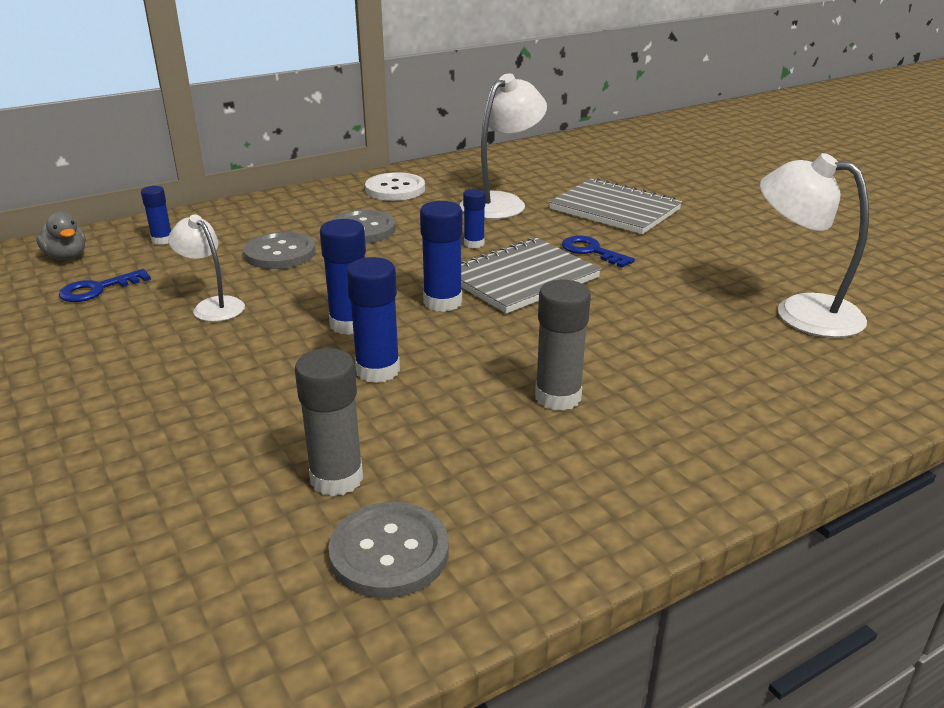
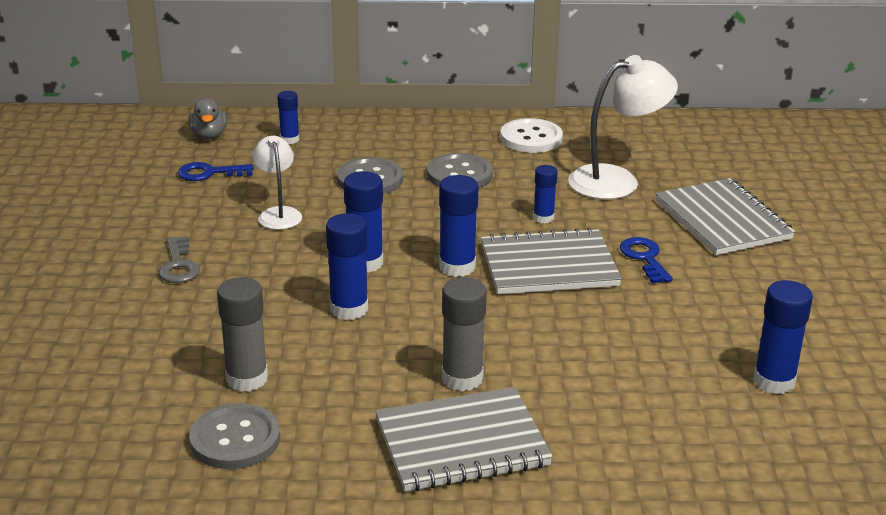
camera: 30 degrees right, 0 degrees up
white lamp [760,153,869,338] -> blue glue stick [753,280,813,394]
none -> grey key [159,236,200,283]
none -> grey notebook [375,387,553,492]

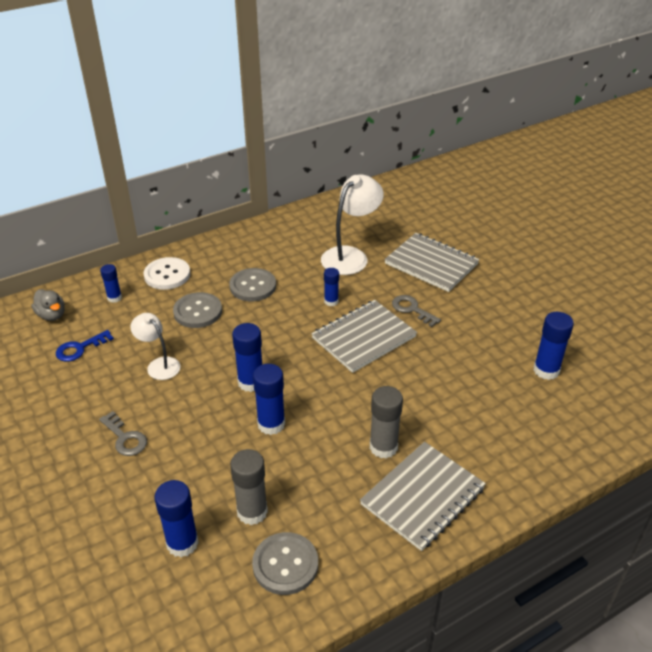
camera: 30 degrees left, 10 degrees up
blue glue stick [439,175,479,277] -> blue glue stick moved to [155,480,199,557]
white button [500,118,563,153] -> white button moved to [143,257,190,290]
blue key [620,237,673,284] -> grey key [392,295,441,327]

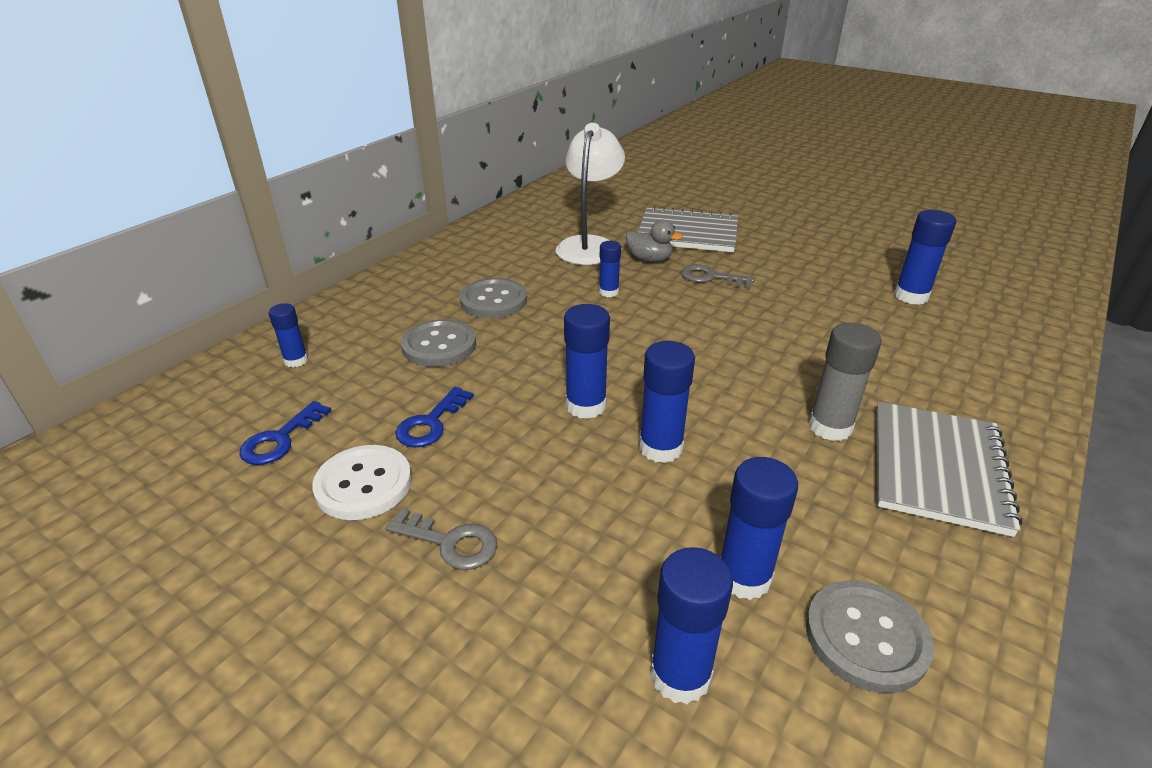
camera: 25 degrees left, 5 degrees down
grey duck [31,289,65,321] -> grey duck moved to [626,220,683,262]
white lamp [130,313,180,380] -> blue key [395,387,474,448]
white button [143,257,190,290] -> white button moved to [312,445,412,520]
grey glue stick [230,449,268,525] -> blue glue stick [720,457,798,600]
grey notebook [311,300,417,373] -> none

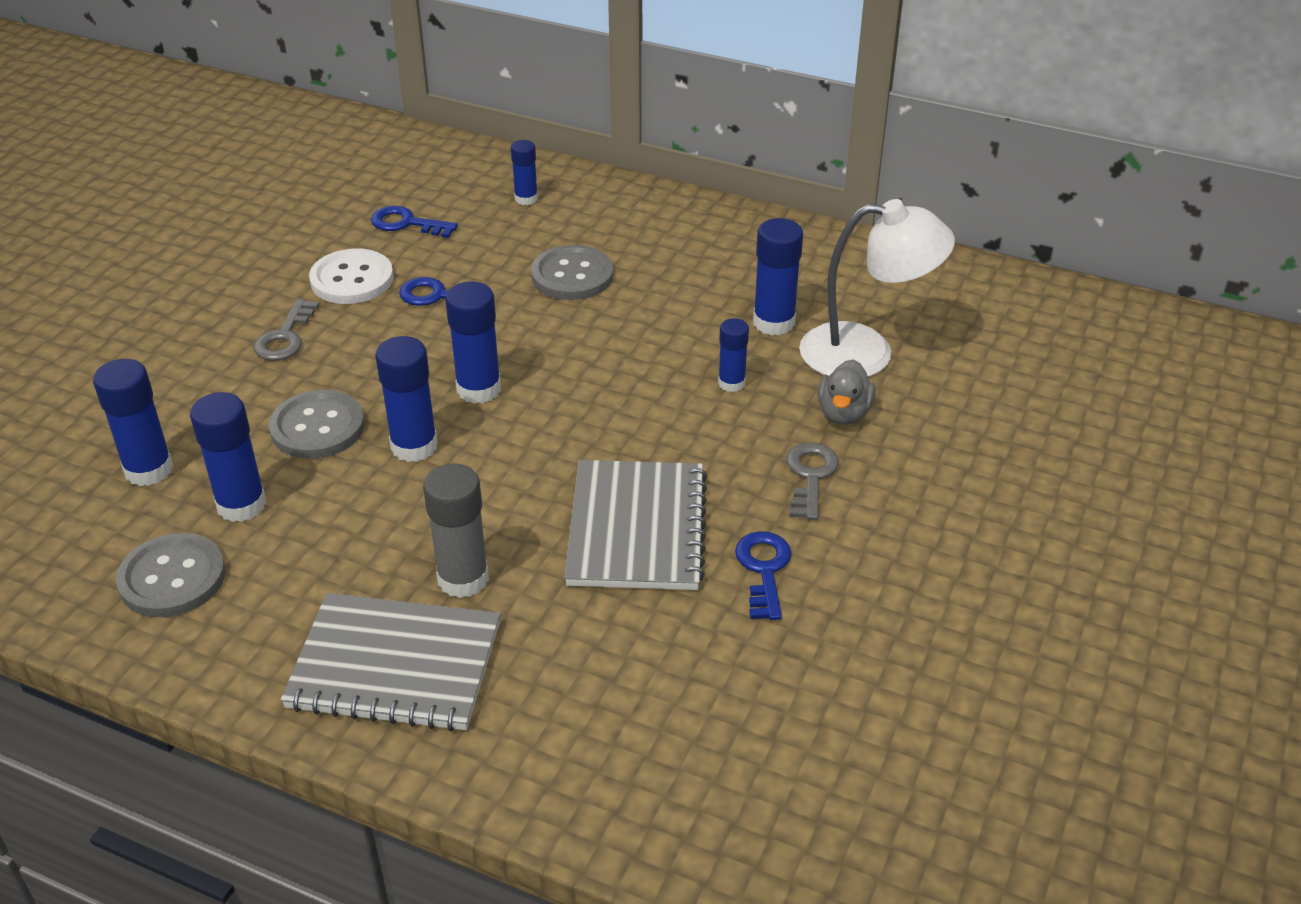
camera: 80 degrees right, 5 degrees up
grey button [460,278,527,318] -> grey button moved to [269,390,365,459]
grey notebook [638,206,738,252] -> grey notebook moved to [564,460,707,590]
blue glue stick [894,210,956,305] -> blue glue stick moved to [753,218,803,336]
none -> blue key [735,531,791,620]

